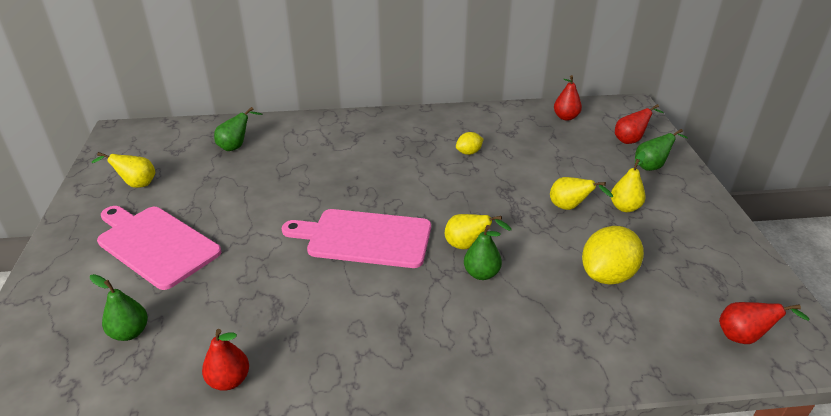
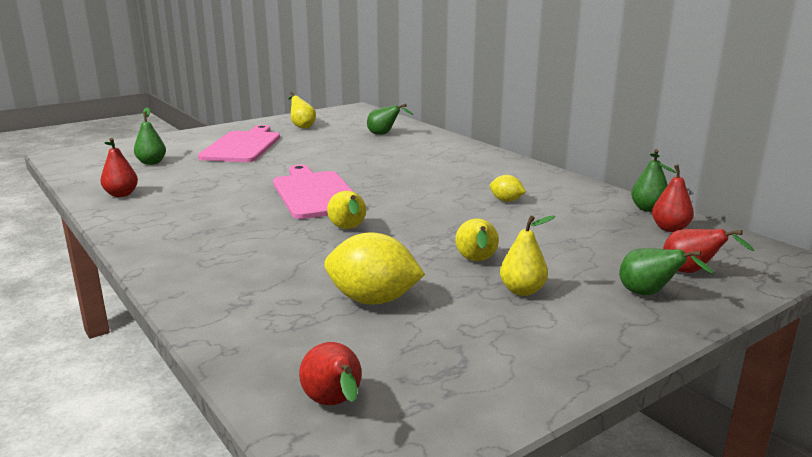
camera: 60 degrees right, 15 degrees down
green pear [464,225,502,280] -> green pear moved to [631,149,668,212]

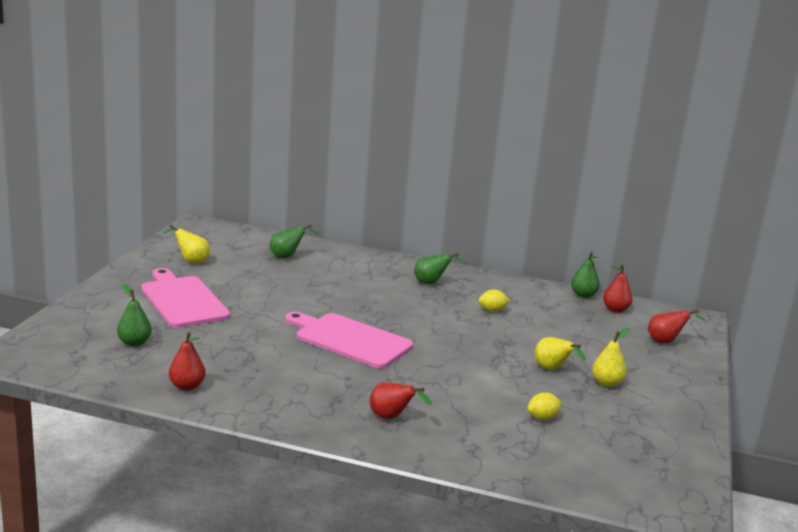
camera: 40 degrees left, 0 degrees up
red pear [299,342,362,405] -> red pear moved to [370,382,432,419]
yellow lemon [324,232,425,305] -> yellow lemon [527,392,562,420], size x0.52
yellow pear [327,191,366,229] -> none
green pear [619,248,713,295] -> green pear moved to [414,253,467,284]

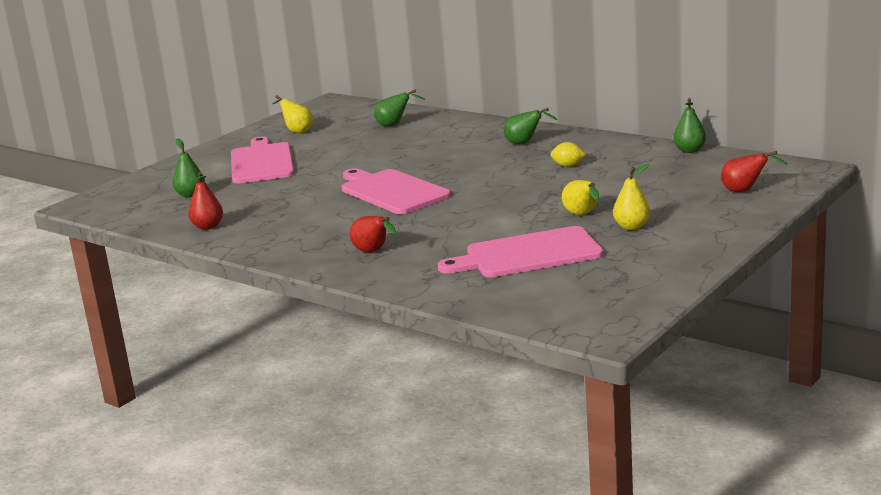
camera: 25 degrees right, 0 degrees up
yellow lemon [527,392,562,420] -> pink cutting board [438,226,604,277]
red pear [603,264,633,313] -> none

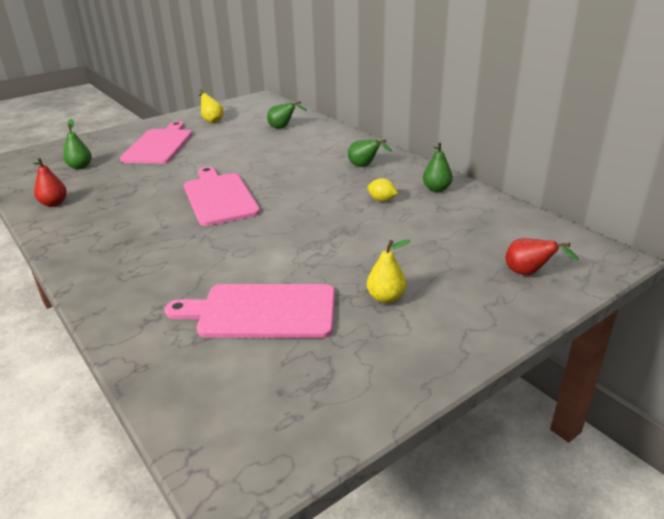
camera: 15 degrees right, 10 degrees up
red pear [350,216,396,252] -> none
yellow pear [562,180,599,215] -> none
green pear [673,98,706,153] -> green pear moved to [423,142,453,192]

